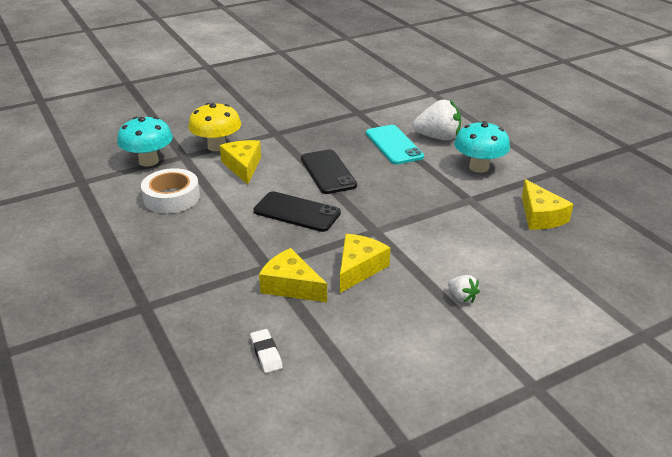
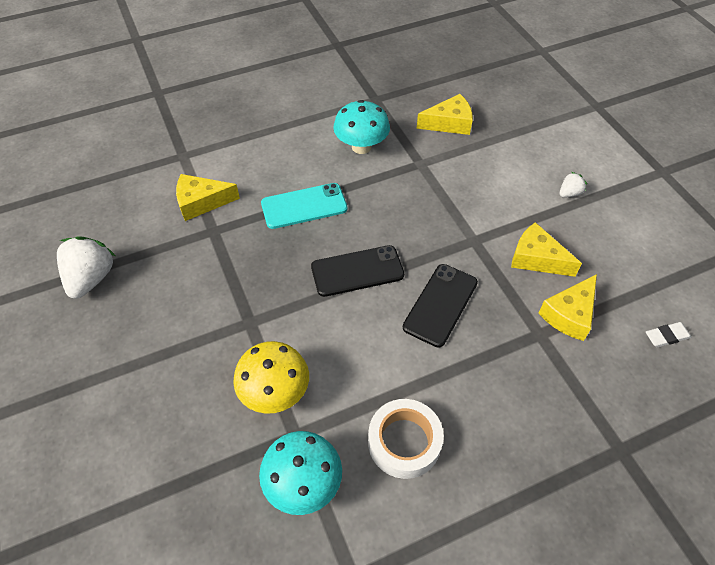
camera: 85 degrees left, 20 degrees up
yellow cheese [220,140,261,184] -> yellow cheese moved to [176,174,240,221]
white strawberry [413,100,461,140] -> white strawberry moved to [57,236,115,299]

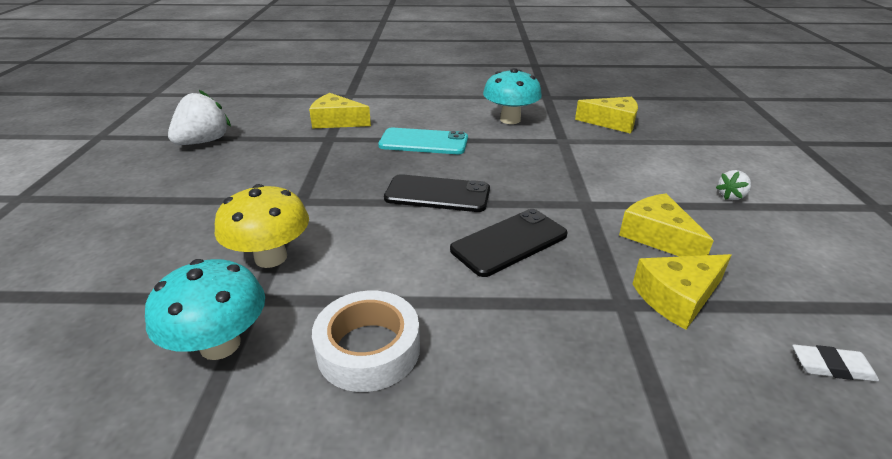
camera: 25 degrees right, 20 degrees down
white strawberry [560,172,587,198] -> white strawberry turned 150 degrees clockwise [716,170,751,200]

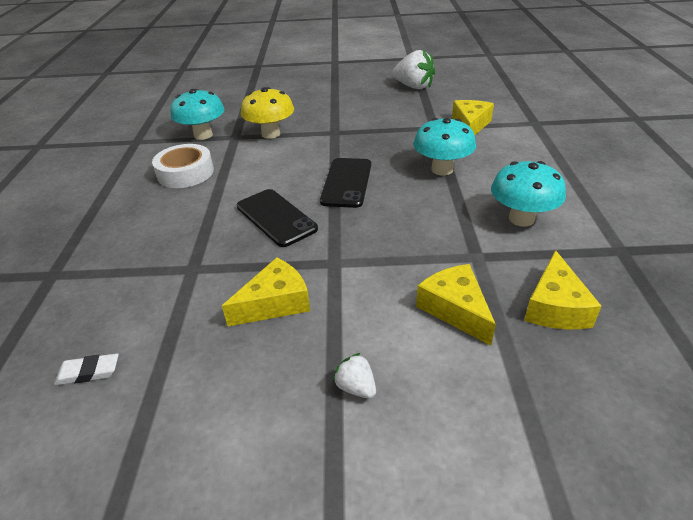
camera: 90 degrees right, 5 degrees up
turquoise phone [378,128,468,154] -> turquoise mushroom [414,118,476,176]
yellow cheese [632,254,731,330] -> yellow cheese moved to [416,264,496,346]
white eraser [792,344,879,381] -> white eraser turned 75 degrees clockwise [54,353,119,385]

